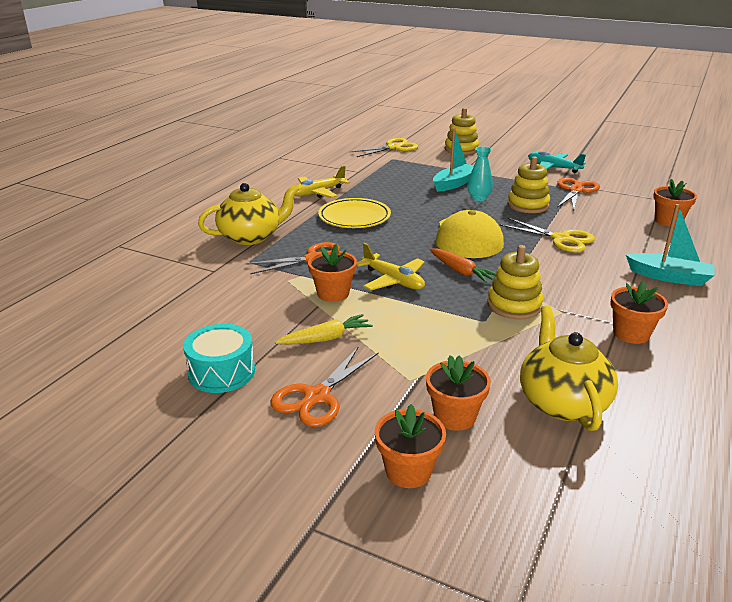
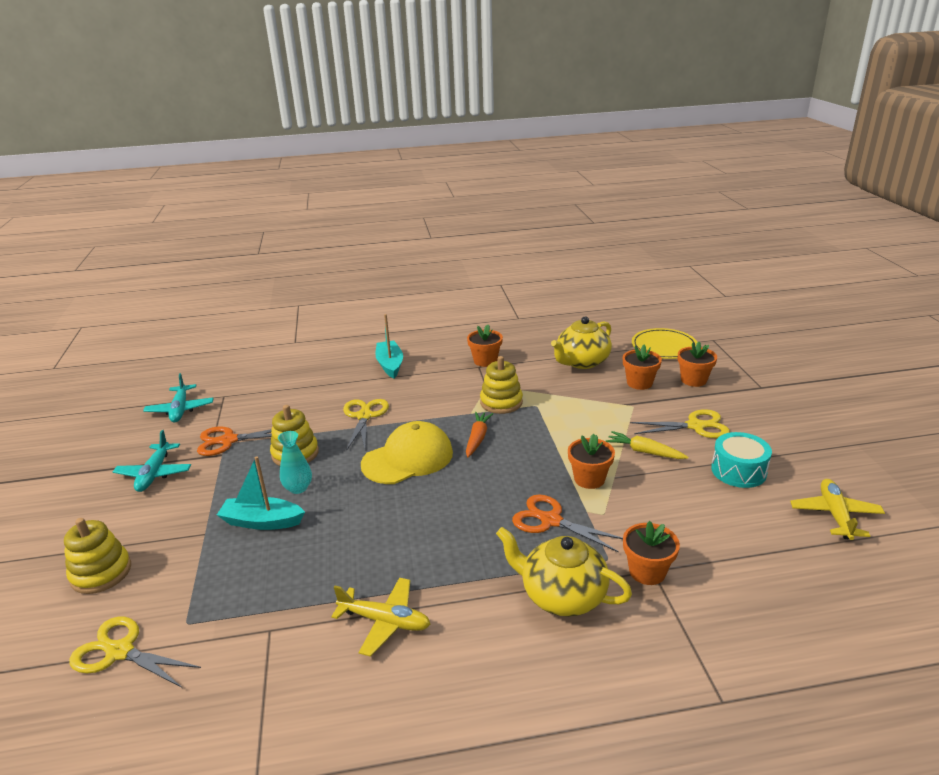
camera: 125 degrees left, 0 degrees up
orange scissors [271,346,378,427] -> yellow scissors [630,409,730,438]
yellow plate [318,198,391,228] -> yellow plate moved to [632,328,697,359]
yellow plane [357,243,425,291] -> yellow plane moved to [790,479,885,540]
orange flower pot [653,179,697,227] -> orange flower pot moved to [623,521,680,585]
none -> turquoise plane [143,373,214,422]

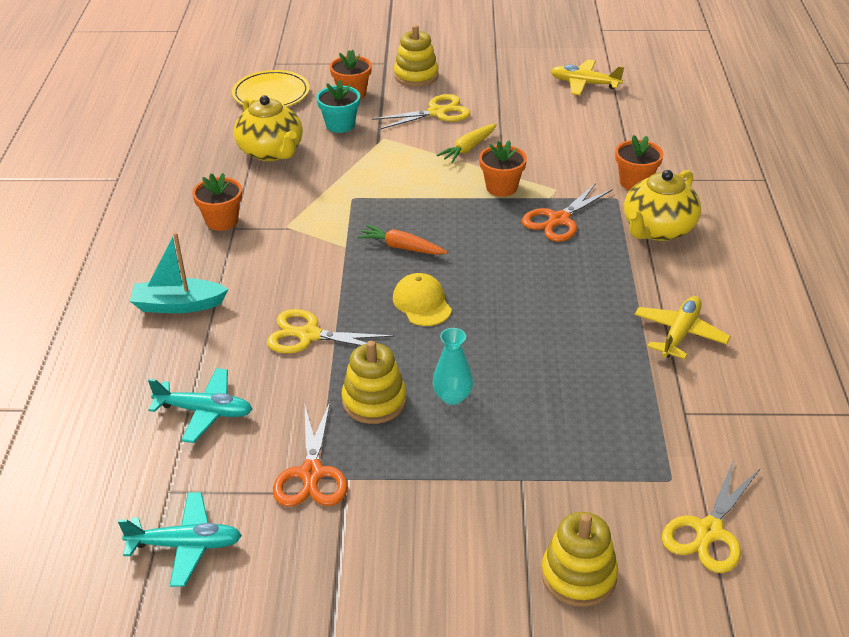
camera: 80 degrees left, 10 degrees up
turquoise plane [113,430,191,492] -> turquoise plane moved to [148,368,253,443]
turquoise boat [217,456,305,530] -> none
yellow cap [361,421,453,484] -> yellow cap [393,273,452,326], size x0.61
yellow stacking toy [480,356,523,414] -> yellow stacking toy moved to [394,25,439,87]
orange flower pot [623,345,662,390] -> turquoise flower pot [316,80,360,133]
yellow scissors [630,409,730,438] -> yellow scissors turned 60 degrees clockwise [372,94,470,130]
turquoise drum [711,432,772,488] -> none

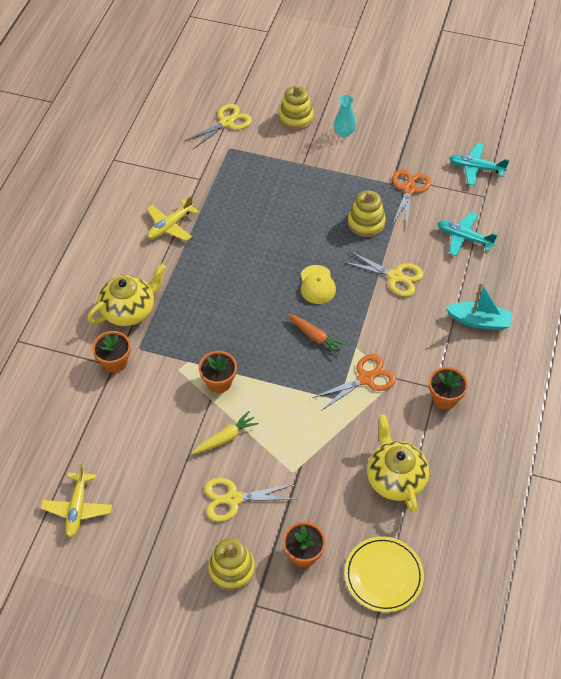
camera: 165 degrees left, 15 degrees up
turquoise flower pot [316,80,360,133] -> none
turquoise vase [433,328,473,405] -> turquoise vase moved to [334,95,356,137]
orange scissors [522,183,613,242] -> orange scissors moved to [312,354,396,411]
yellow plane [551,60,624,95] -> yellow plane turned 60 degrees clockwise [40,464,112,538]

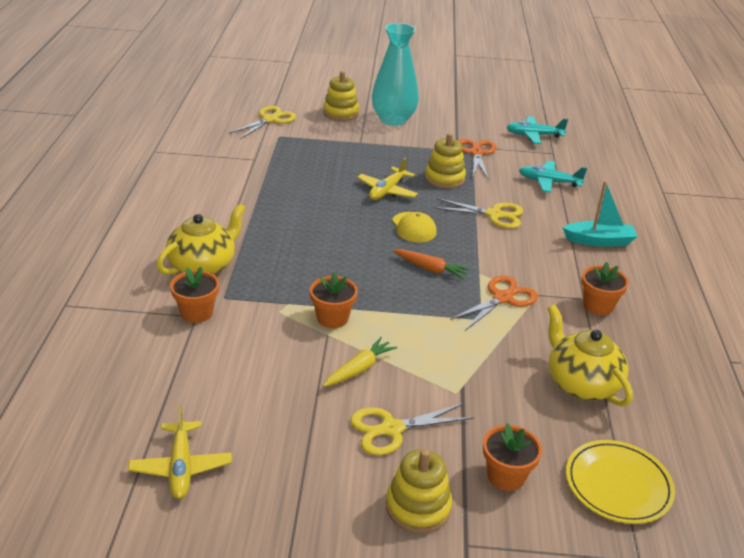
camera: 15 degrees left, 20 degrees down
yellow plane [147,195,199,241] -> yellow plane moved to [357,157,418,200]
turquoise vase [334,95,356,137] -> turquoise vase [372,23,419,126], size x2.05

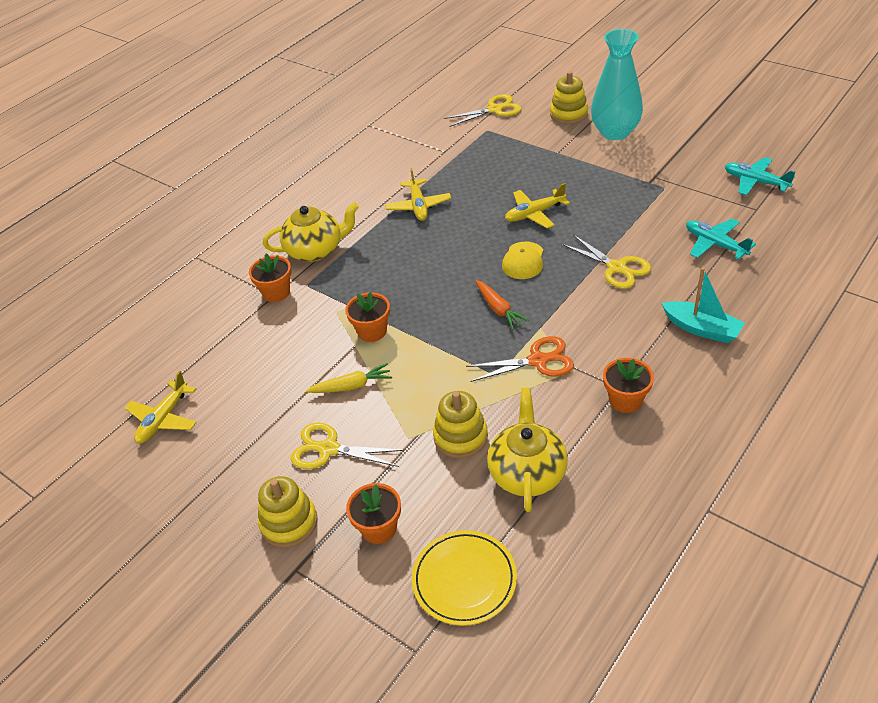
camera: 40 degrees right, 10 degrees up
yellow stacking toy [425,133,466,189] -> yellow stacking toy moved to [433,391,488,458]
orange scissors [458,139,497,179] -> none
none -> yellow plane [385,168,451,221]

